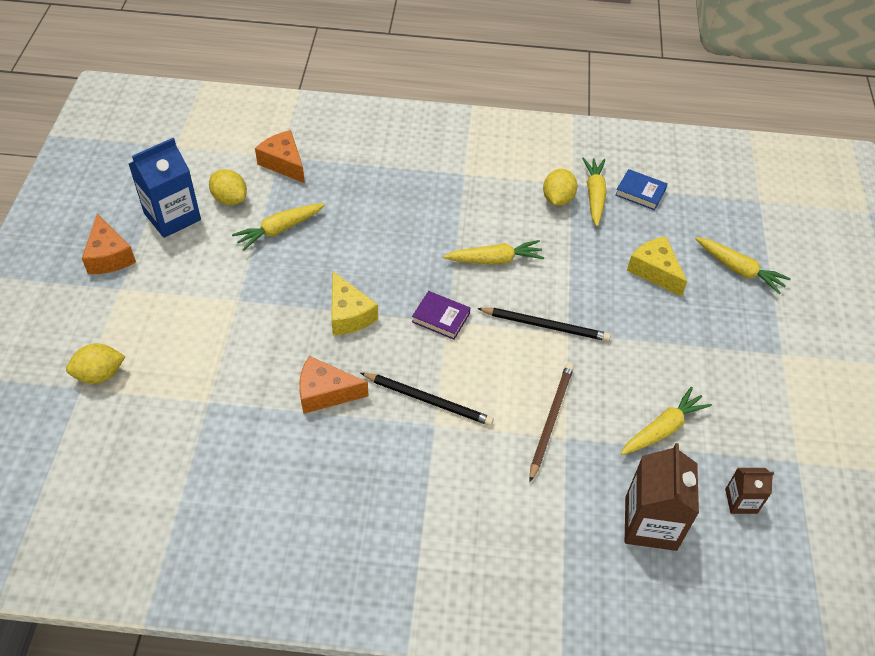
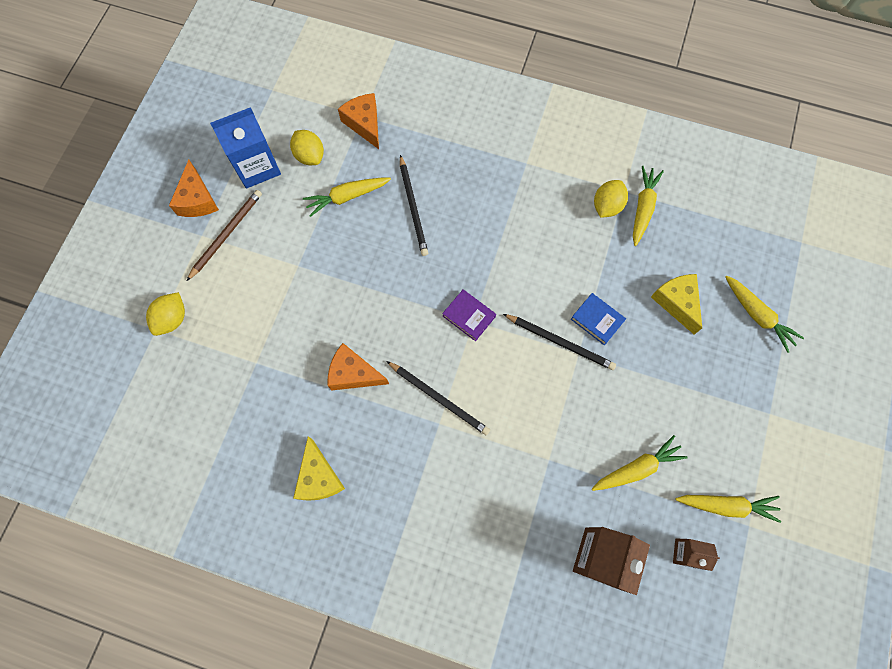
camera: 15 degrees right, 20 degrees up
yellow lemon [66,344,125,384] -> yellow lemon turned 60 degrees counterclockwise [146,292,185,336]
yellow cheese [331,271,378,335] -> yellow cheese moved to [293,437,345,501]
yellow carrot [443,240,544,265] -> yellow carrot moved to [675,495,781,523]
brown pencil [529,363,574,482] -> brown pencil moved to [187,190,262,281]
blue book [615,169,668,210] -> blue book moved to [571,293,626,345]
none -> black pencil [400,155,428,256]

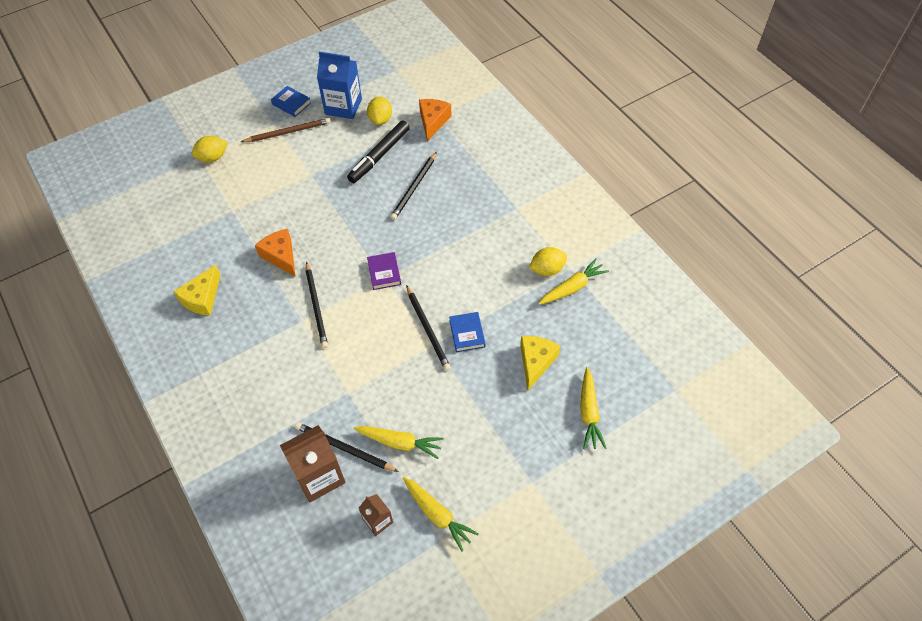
camera: 40 degrees right, 15 degrees down
orange cheese [169,160,219,217] -> blue book [271,86,311,117]
yellow carrot [303,178,391,217] -> black marker [347,121,410,183]
none -> black pencil [295,422,399,472]

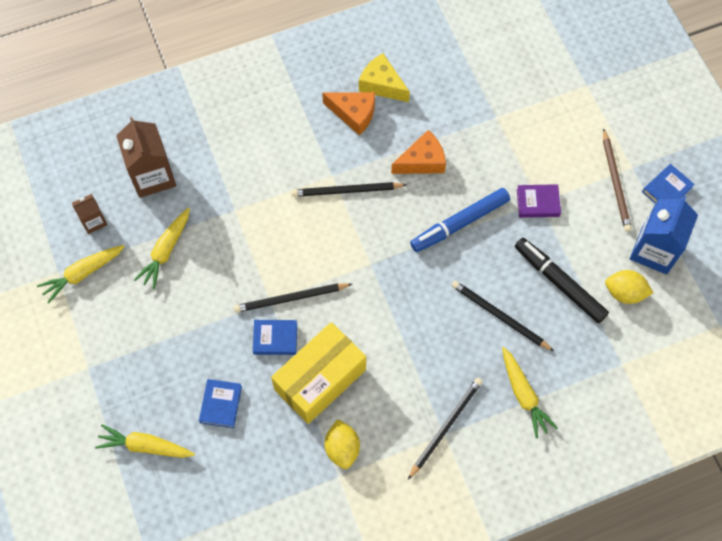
camera: 100 degrees right, 10 degrees up
yellow lemon [192,136,228,162] -> none
black pencil [295,422,399,472] -> black pencil moved to [408,378,483,480]
purple book [367,252,401,290] -> purple book moved to [517,184,561,218]
orange cheese [419,99,451,141] -> orange cheese moved to [322,92,375,136]
yellow cheese [520,336,560,390] -> blue book [199,379,242,428]
yellow carrot [538,258,609,305] -> yellow carrot moved to [502,347,558,438]
none -> yellow box [271,322,366,424]
none -> blue marker [410,188,510,252]

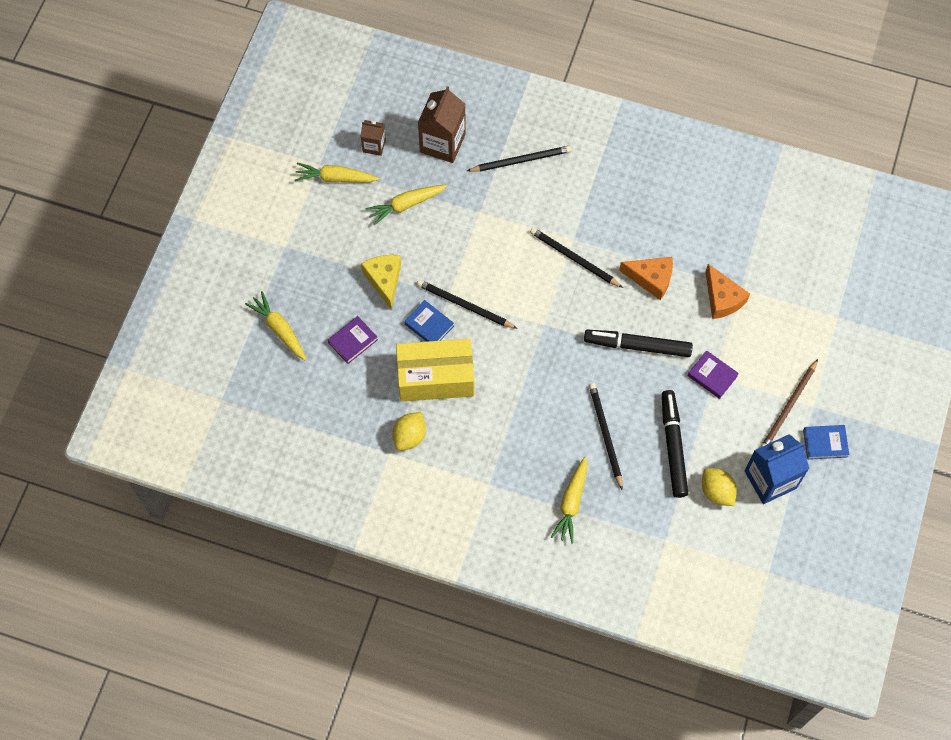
camera: 40 degrees right, 0 degrees up
blue book [199,379,242,428] -> purple book [328,316,378,364]
orange cheese [322,92,375,136] -> orange cheese moved to [705,264,750,319]
yellow cheese [359,53,410,102] -> yellow cheese moved to [361,255,401,310]
black pencil [408,378,483,480] -> black pencil moved to [467,146,572,172]
blue marker [410,188,510,252] -> black marker [584,330,693,357]

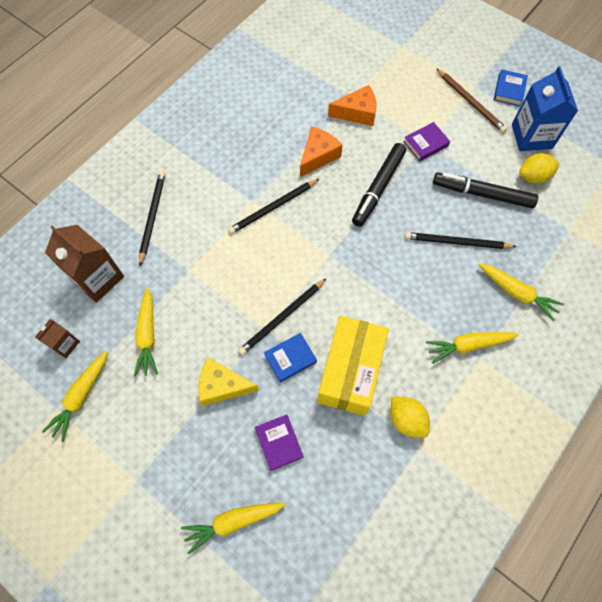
camera: 70 degrees left, 0 degrees up
none -> yellow carrot [426,332,519,363]

